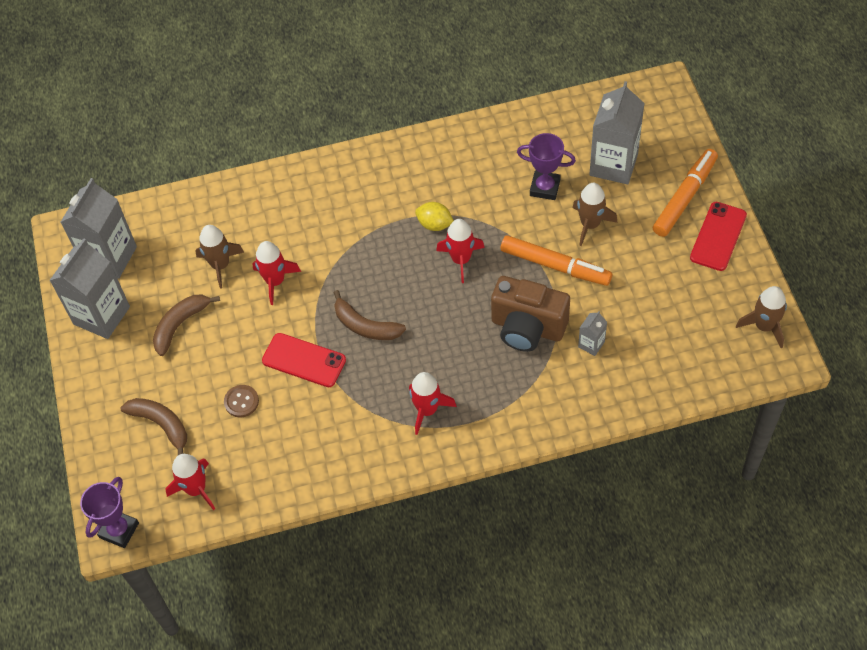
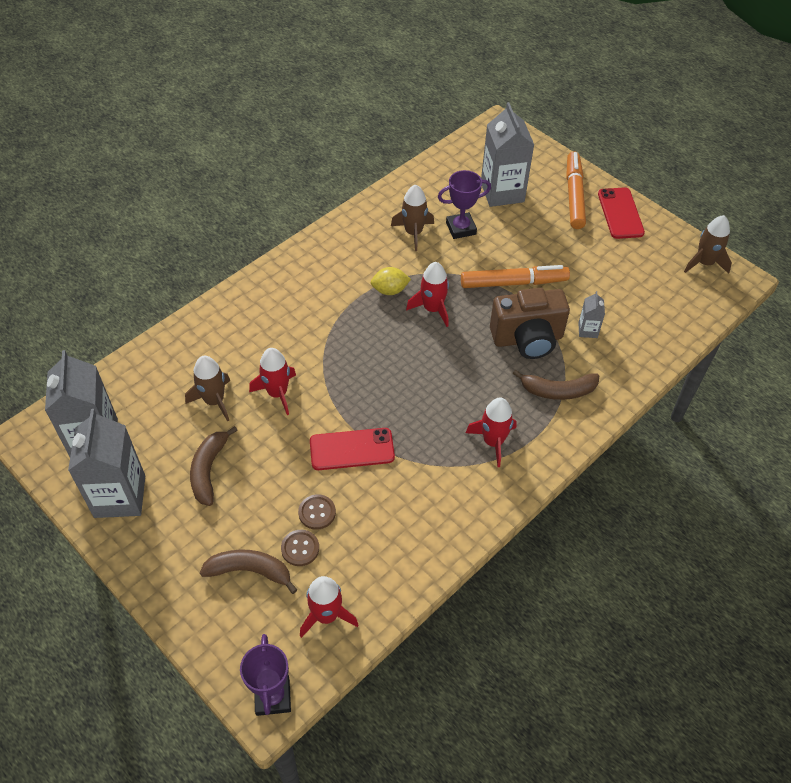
camera: 35 degrees left, 5 degrees down
brown banana [334,290,406,340] -> brown banana moved to [513,370,599,400]
brown rocket [572,183,618,246] -> brown rocket moved to [391,184,434,251]
none -> brown button [281,530,319,566]

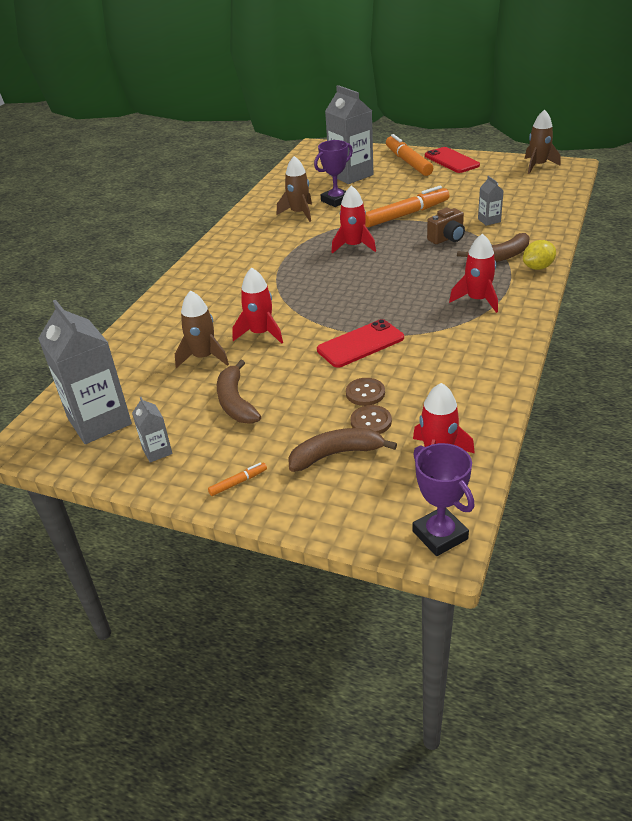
camera: 20 degrees left, 15 degrees down
grey carton [68,409,145,518] -> grey carton [132,397,172,463], size x0.46
yellow lemon [371,267,411,295] -> yellow lemon moved to [523,240,556,270]
brown camera [490,288,570,359] -> brown camera [427,208,465,244], size x0.55
none -> orange marker [208,462,267,496]

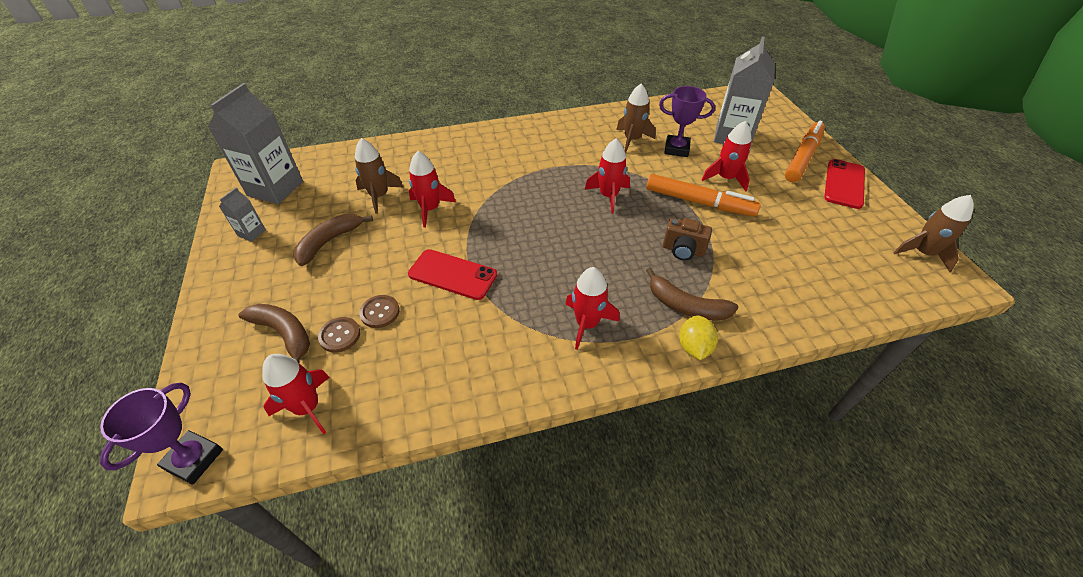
camera: 50 degrees right, 10 degrees up
orange marker [208,462,267,496] -> none
grey carton [478,176,504,226] -> none
yellow lemon [523,240,556,270] -> yellow lemon turned 75 degrees clockwise [679,315,718,360]
none -> red rocket [702,121,751,191]

